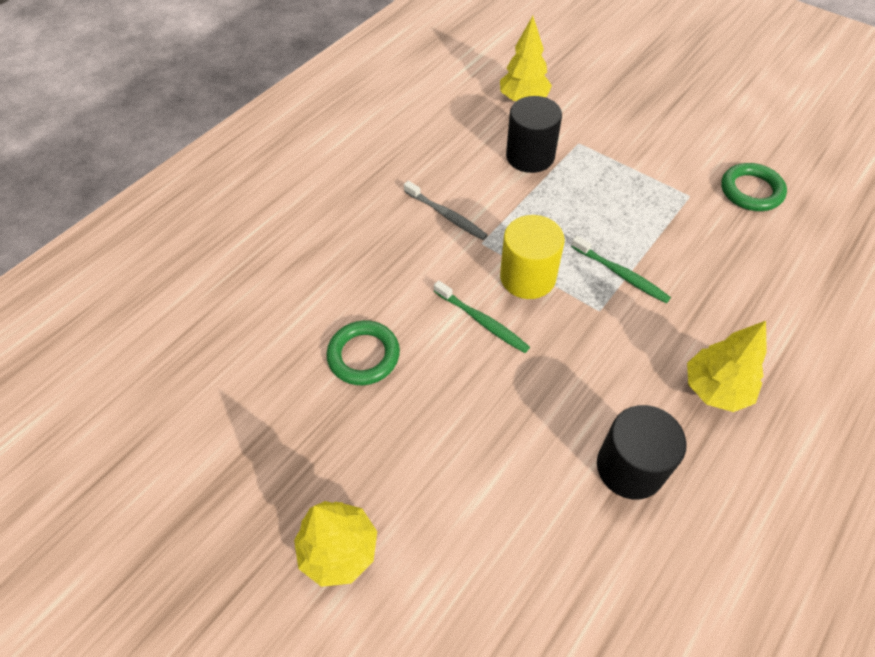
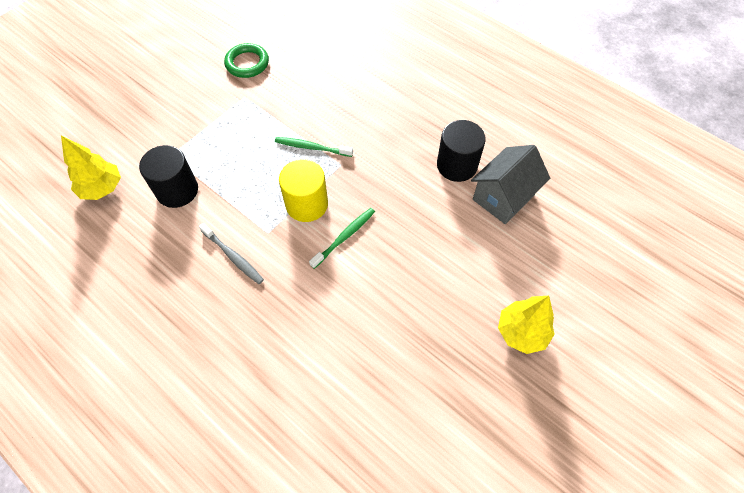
camera: 90 degrees left, 5 degrees up
green ring [326,321,400,385] -> none
grey toothbrush [404,181,488,240] -> grey toothbrush turned 90 degrees clockwise [199,223,264,284]
green toothbrush [571,236,671,303] -> green toothbrush turned 120 degrees counterclockwise [275,137,353,157]
yellow tree [687,321,767,412] -> none
none -> grey house [471,145,550,224]

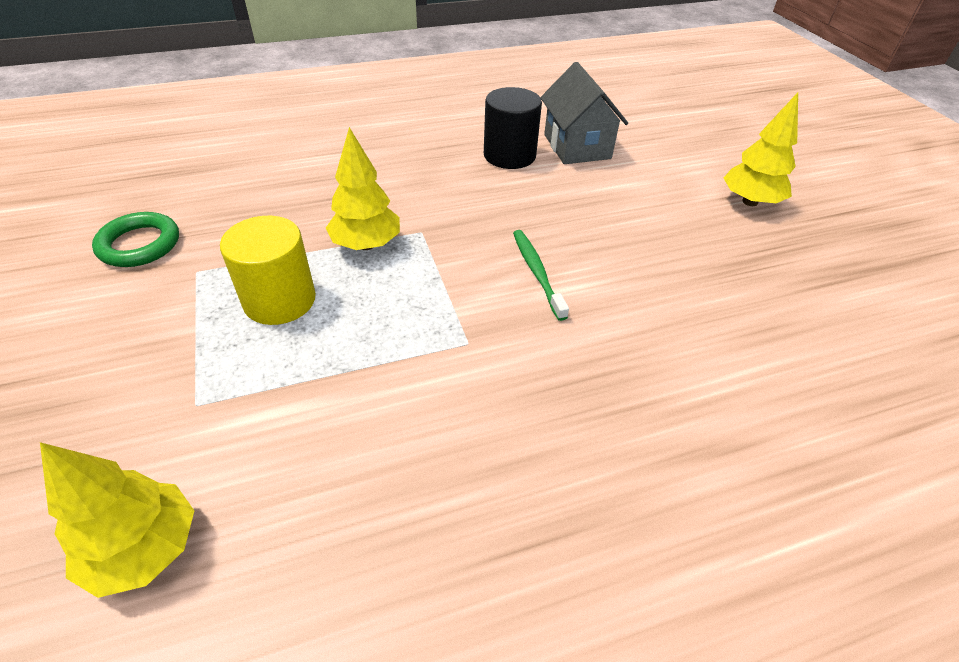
camera: 60 degrees left, 15 degrees down
black cylinder [139,145,198,208] -> none
grey toothbrush [199,223,264,284] -> none
green toothbrush [275,137,353,157] -> yellow tree [326,127,400,250]
yellow cylinder [279,159,328,222] -> yellow cylinder moved to [220,216,316,325]

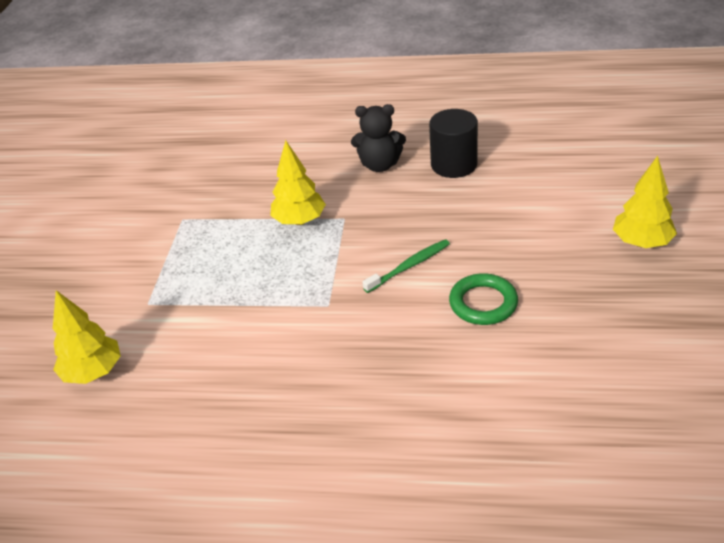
camera: 30 degrees right, 5 degrees down
green ring [92,212,179,267] -> green ring moved to [449,273,518,325]
yellow cylinder [220,216,316,325] -> none
green toothbrush [513,230,569,321] -> green toothbrush turned 45 degrees clockwise [362,239,450,293]
grey house [540,62,628,164] -> none
none -> black teddy bear [351,104,406,172]

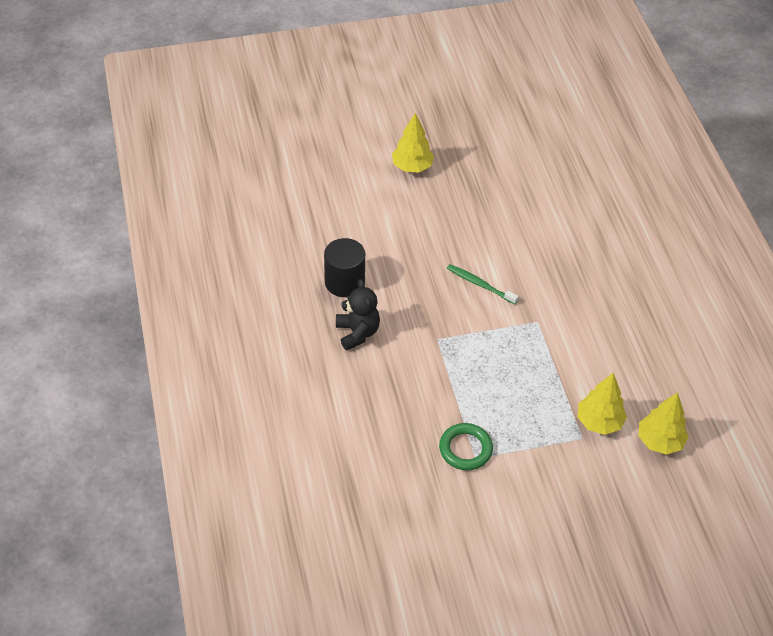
camera: 115 degrees left, 10 degrees up
yellow tree [270,140,326,225] -> yellow tree moved to [578,372,627,435]
green ring [449,273,518,325] -> green ring moved to [439,423,493,470]

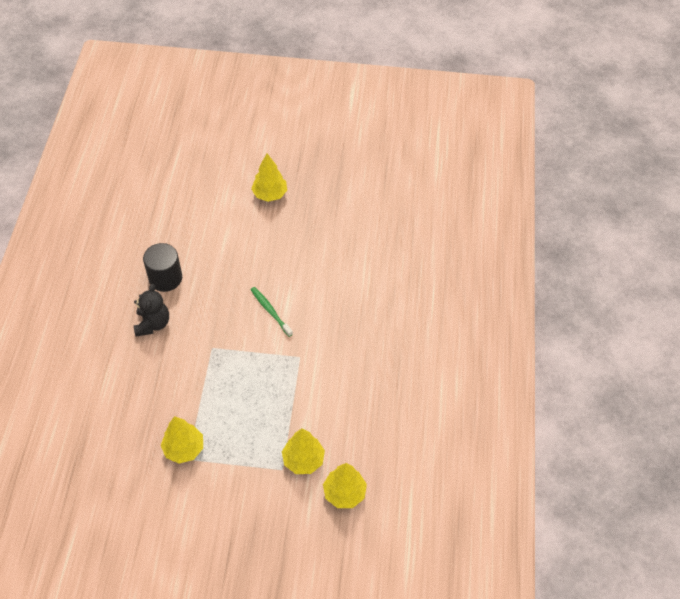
camera: 20 degrees right, 5 degrees up
green ring [439,423,493,470] -> yellow tree [161,416,203,464]

